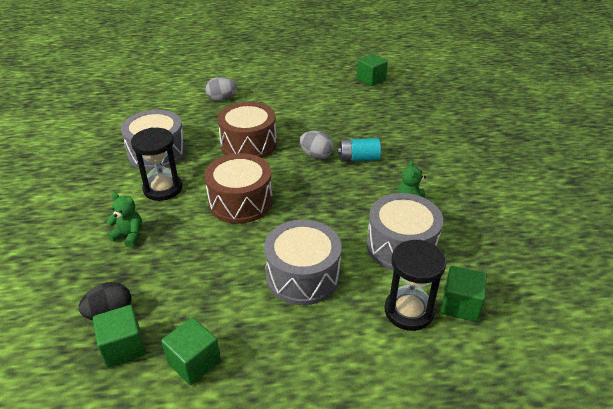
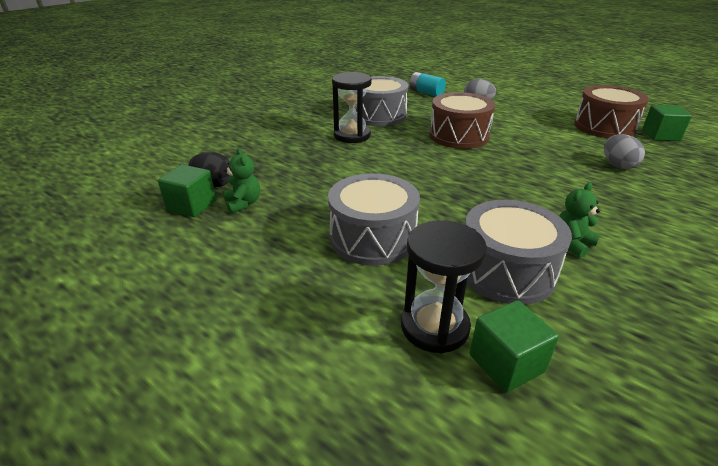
camera: 45 degrees right, 5 degrees down
green teddy bear [107,193,142,248] -> green teddy bear moved to [224,148,260,213]
green cube [161,317,221,385] -> none
brown drum [204,153,273,224] -> brown drum moved to [574,85,649,138]
grey egg [300,131,334,159] -> grey egg moved to [604,134,645,169]
turquoise battery [338,138,381,162] -> turquoise battery moved to [409,72,446,96]

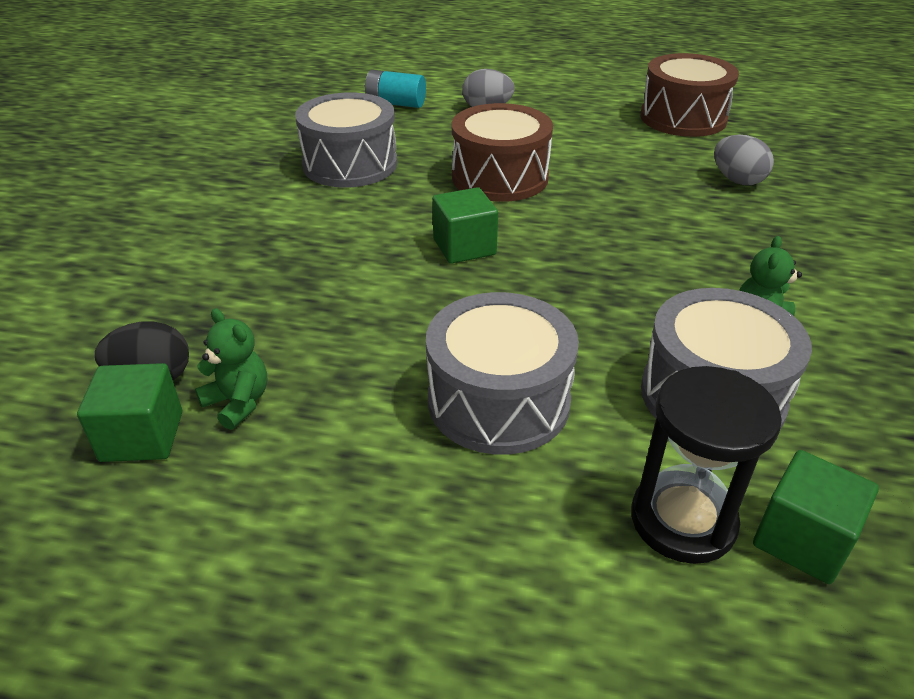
camera: 25 degrees left, 5 degrees up
black hourglass [332,72,372,143] -> none
green cube [642,105,692,141] -> green cube moved to [432,187,498,264]

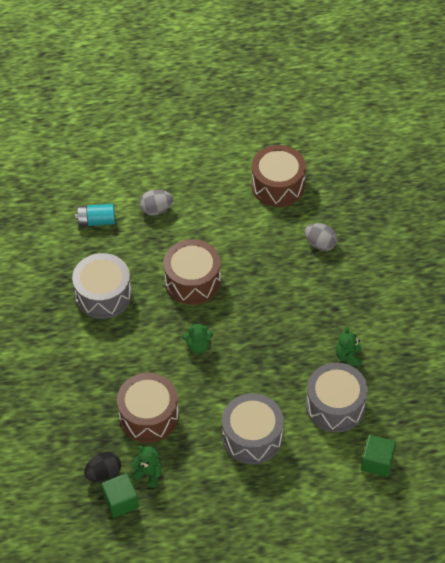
camera: 20 degrees left, 15 degrees up
green cube [432,187,498,264] -> green teddy bear [182,322,213,354]
black hourglass [631,366,782,564] -> none
none -> brown drum [117,373,179,443]

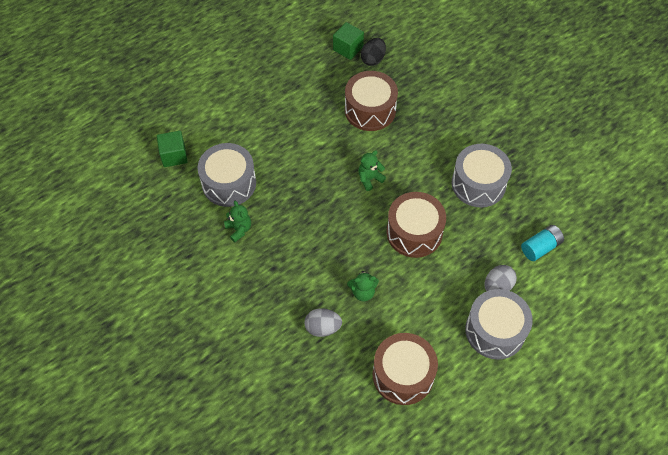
camera: 150 degrees right, 5 degrees up
green teddy bear [130,446,161,487] -> green teddy bear moved to [347,271,379,301]
grey drum [222,393,283,464] -> grey drum moved to [465,289,533,360]

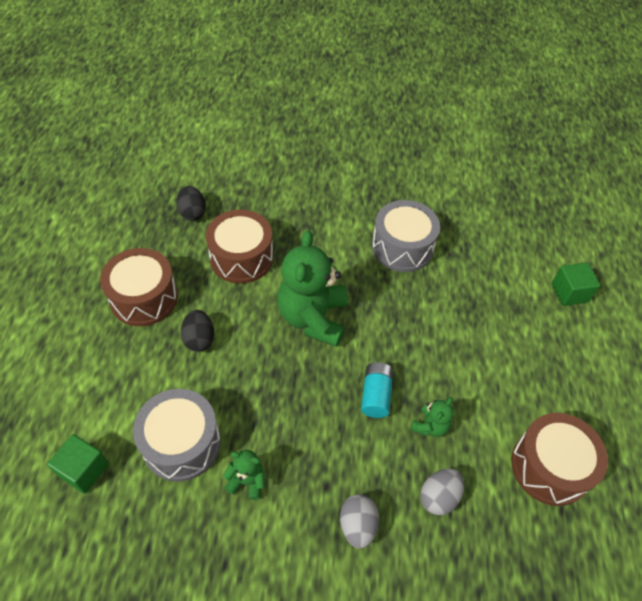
camera: 50 degrees left, 5 degrees down
green cube [333,22,364,60] -> green cube moved to [552,263,600,306]
green teddy bear [358,150,386,191] -> green teddy bear [277,230,348,347], size x2.20
brown drum [386,192,446,258] -> brown drum moved to [100,248,178,326]
grey drum [465,289,533,360] -> none
grey egg [485,265,517,291] -> grey egg moved to [340,494,379,549]
turquoise battery [521,225,564,261] -> turquoise battery moved to [361,362,393,418]
none -> black egg [181,310,214,352]

